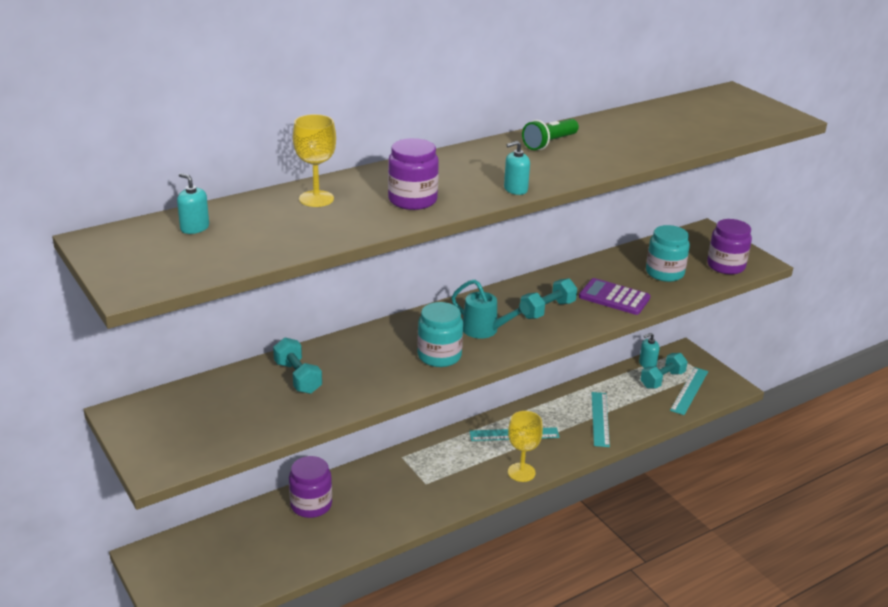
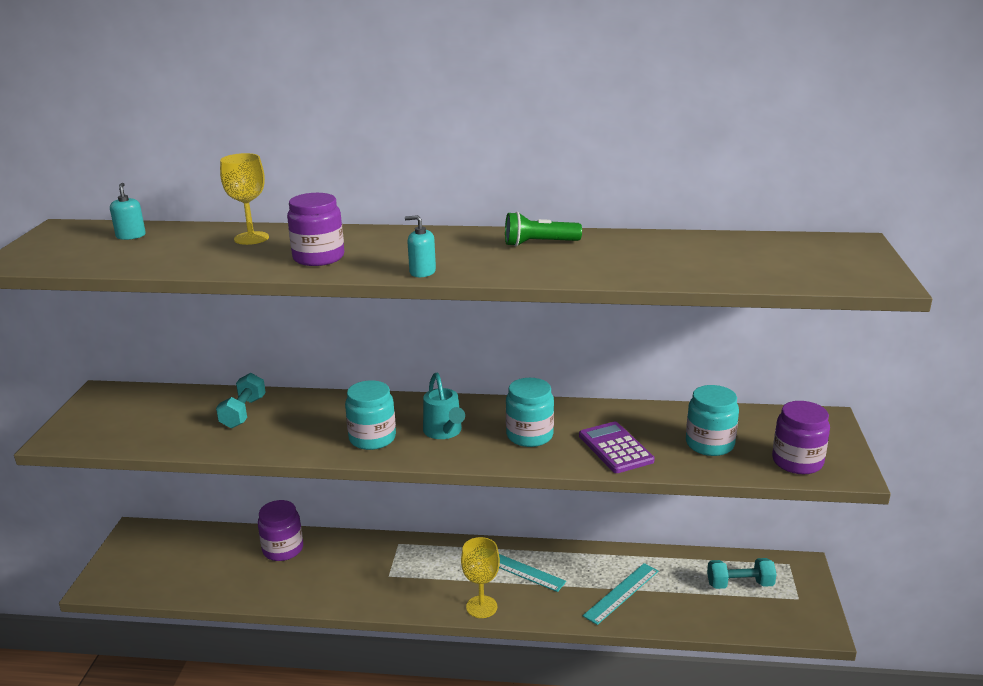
camera: 40 degrees right, 5 degrees down
turquoise dumbbell [520,278,577,319] -> turquoise jar [506,378,554,447]
turquoise soap dispenser [639,333,660,368] -> none
turquoise ruler [670,367,708,415] -> none

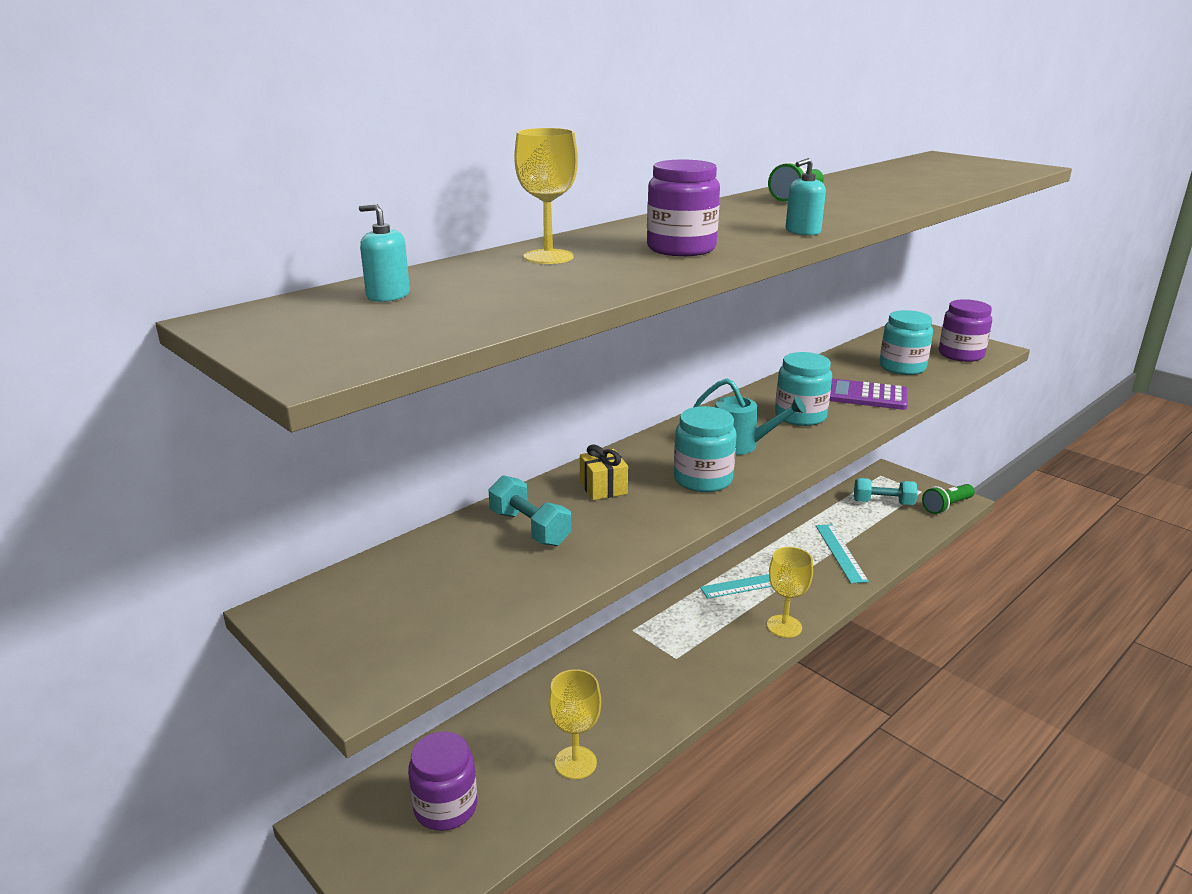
camera: 50 degrees left, 0 degrees up
purple jar [258,500,303,561] -> purple jar moved to [408,732,477,831]
turquoise dumbbell [707,558,777,589] -> turquoise dumbbell turned 60 degrees clockwise [854,478,918,505]
none -> yellow goblet [548,669,601,779]
none -> yellow gift [580,444,628,500]
none -> green flashlight [922,484,975,514]

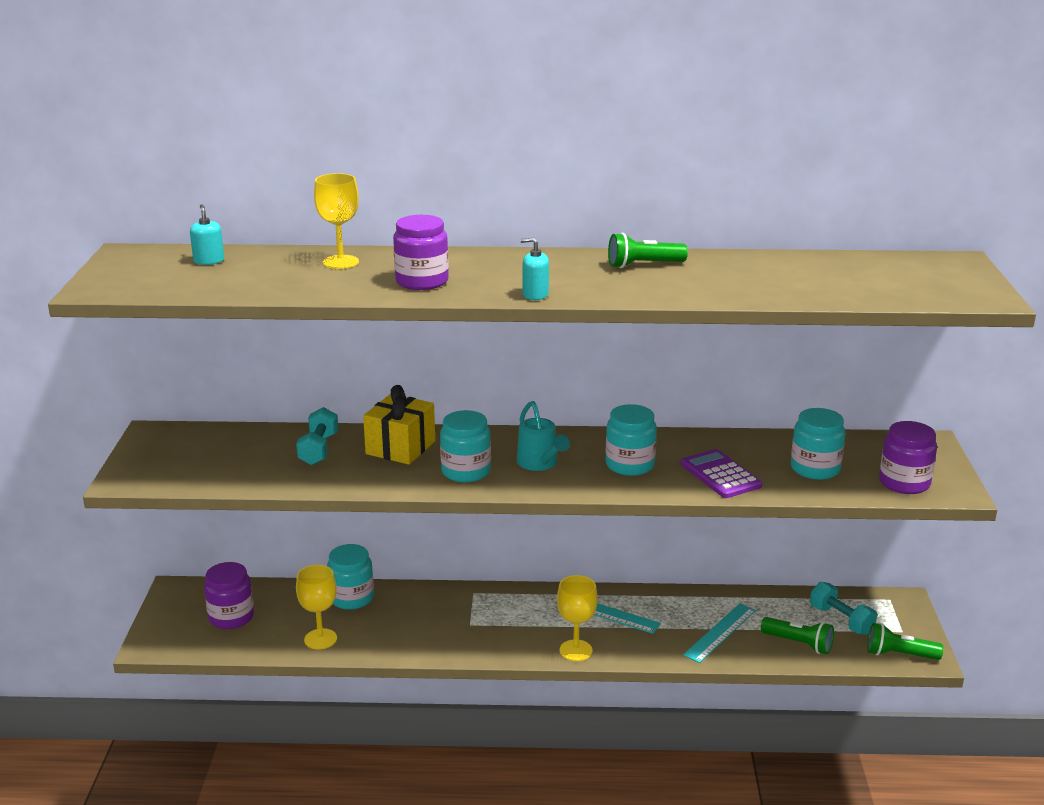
camera: 45 degrees right, 0 degrees up
yellow gift [580,444,628,500] -> yellow gift [363,385,435,465], size x1.71
none -> turquoise jar [327,544,374,610]
none -> green flashlight [761,617,834,654]

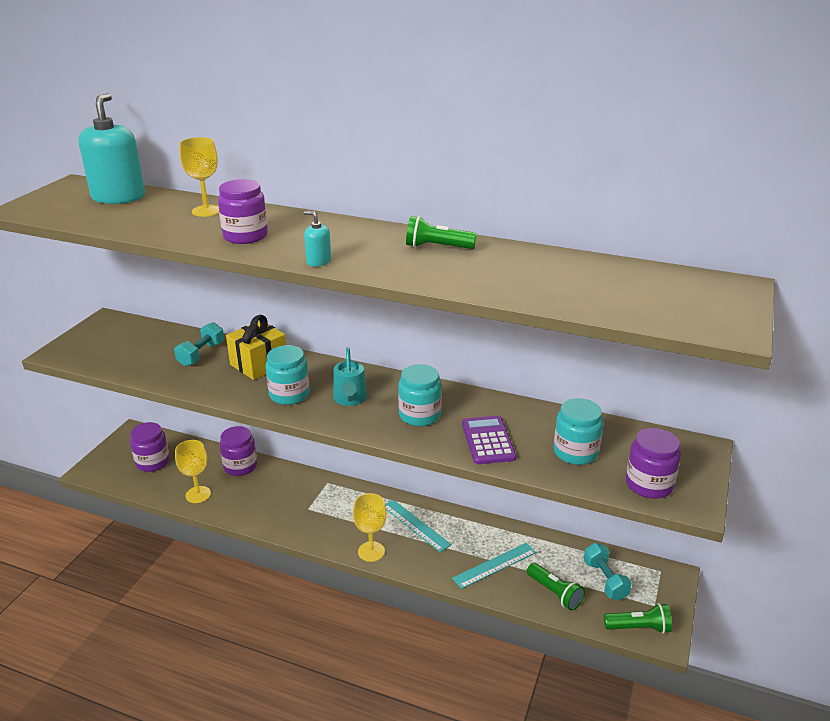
camera: 20 degrees right, 5 degrees up
turquoise soap dispenser [190,204,224,265] -> turquoise soap dispenser [78,94,145,204], size x2.24
turquoise jar [327,544,374,610] -> purple jar [220,426,257,476]
green flashlight [867,623,943,660] -> green flashlight turned 150 degrees clockwise [604,603,672,634]

